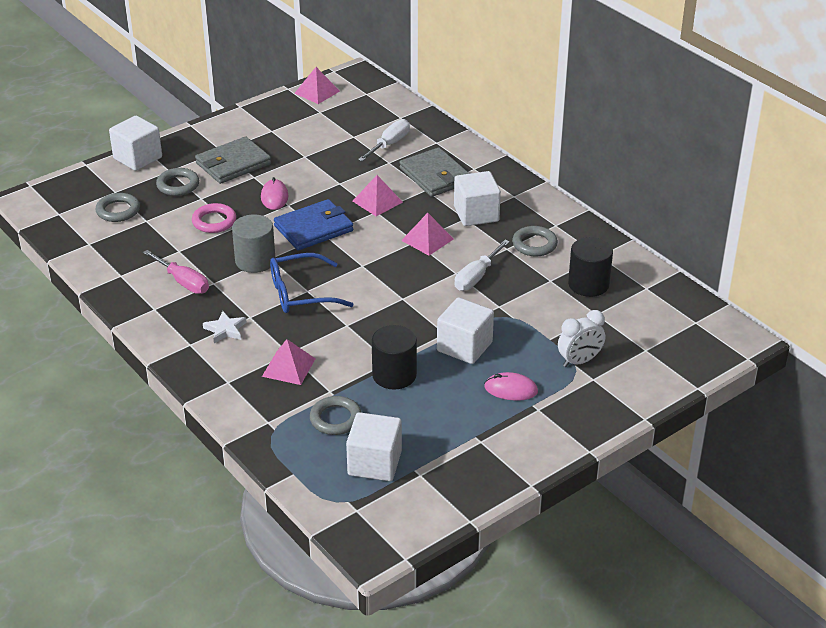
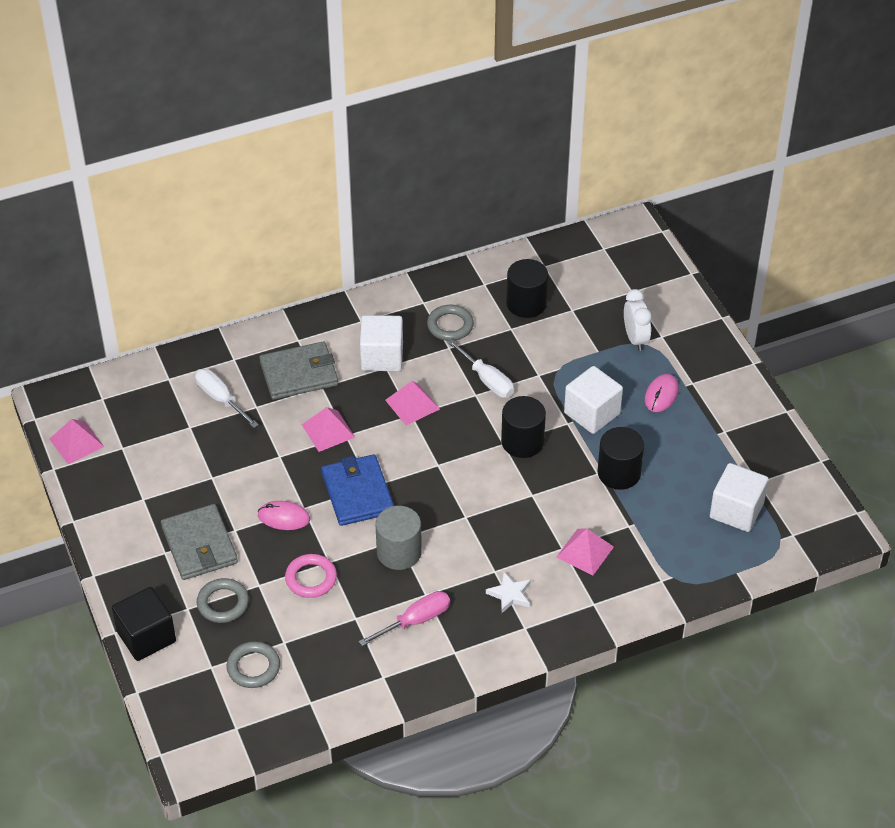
camera: 75 degrees left, 10 degrees up
white cube [109,116,162,171] -> black cube [112,587,176,661]
blue glasses [270,253,354,313] -> none
grey ring [310,396,362,435] -> none
none -> black cylinder [501,396,546,458]

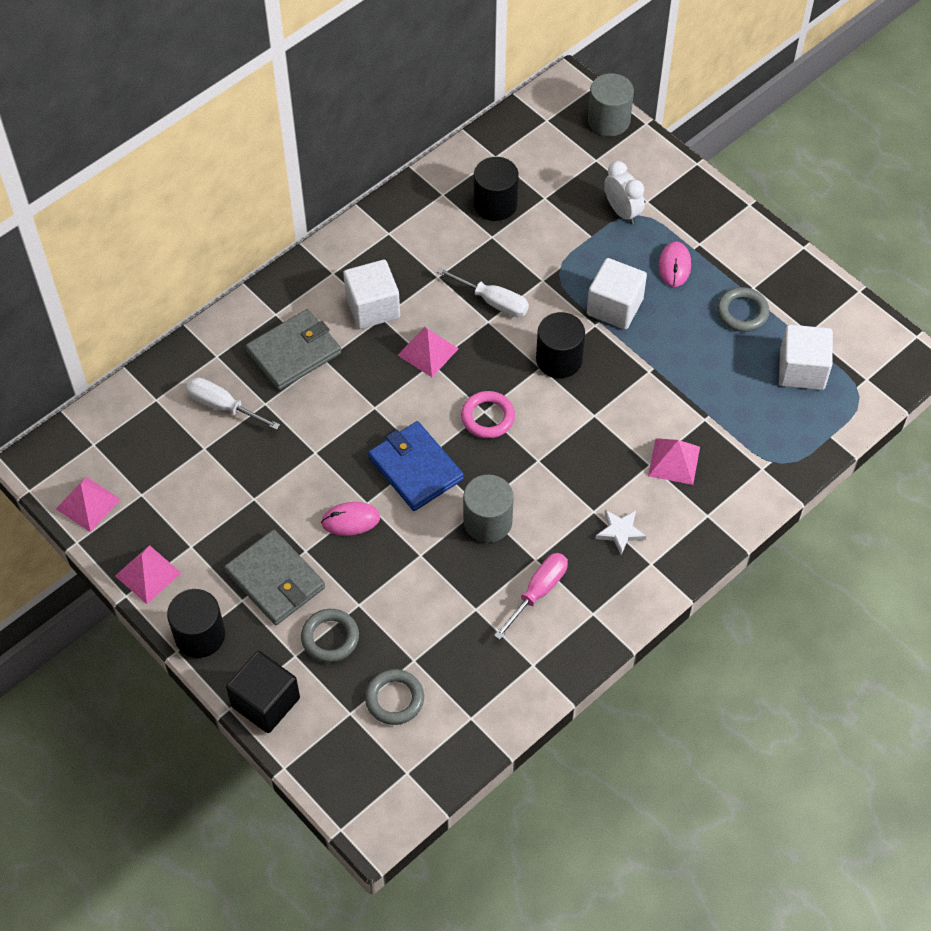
camera: 20 degrees left, 10 degrees up
pink ring [285,554,337,598] -> pink ring moved to [461,391,515,438]
pink pyramid [302,407,355,452] -> pink pyramid moved to [115,545,181,604]
grey ring [427,305,474,341] -> grey ring moved to [717,287,769,332]
black cylinder [597,427,644,490] -> black cylinder moved to [167,589,225,658]
none -> grey cylinder [588,73,634,136]

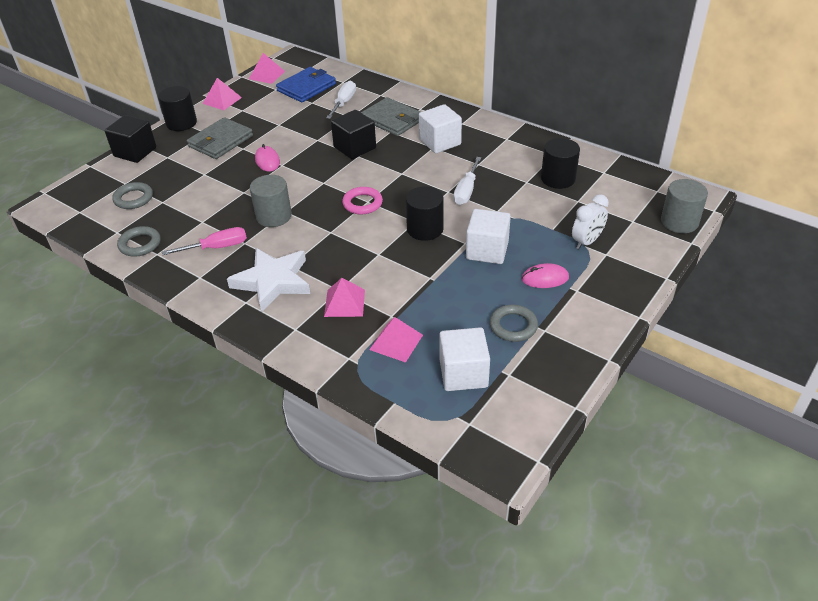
camera: 80 degrees right, 15 degrees down
grey ring [301,609,359,662] -> grey ring moved to [117,226,161,257]
blue wallet [368,421,464,511] -> blue wallet moved to [276,67,336,103]
pink pyramid [398,327,459,377] -> pink pyramid moved to [369,317,423,363]
pink screwdriver [494,553,568,640] -> pink screwdriver turned 45 degrees counterclockwise [162,227,247,255]
white star [596,510,646,555] -> white star [227,248,310,312], size x2.07
none -> black cube [331,110,376,159]

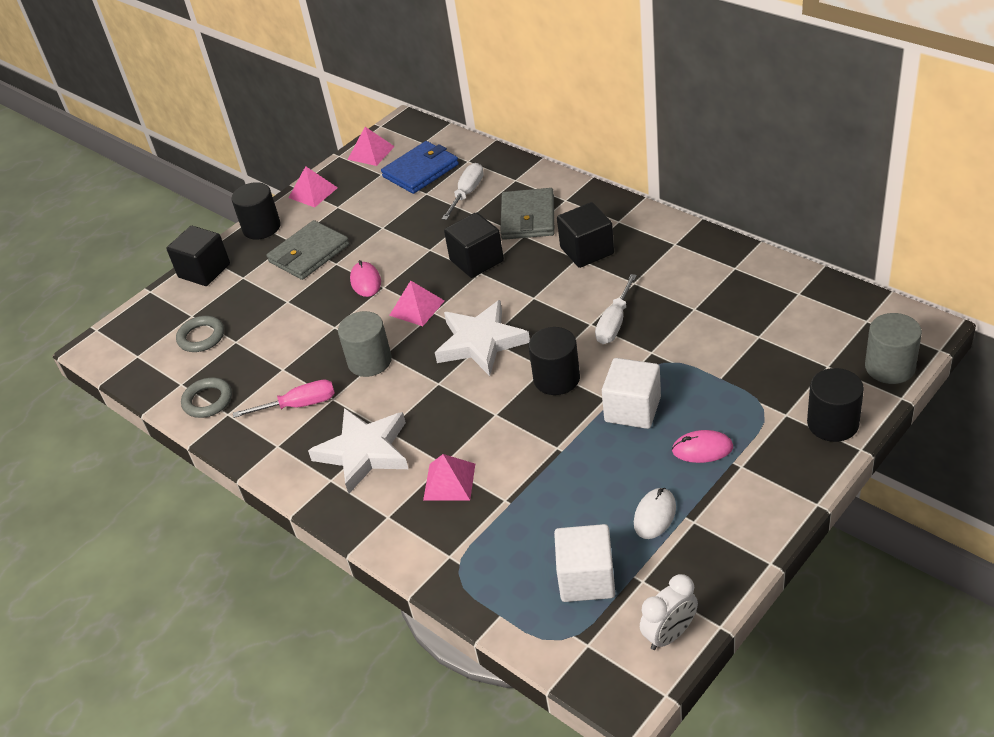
camera: 10 degrees right, 0 degrees up
pink ring [342,187,383,215] -> white star [435,300,530,376]
grey wallet [361,97,420,136] -> grey wallet turned 45 degrees clockwise [500,188,554,240]
pink pyramid [369,317,423,363] -> pink pyramid moved to [389,281,444,326]
white cube [419,104,462,153] -> black cube [557,202,614,268]
grey ring [490,305,538,342] -> white mouse [634,488,676,539]
black cylinder [541,138,580,189] -> black cylinder moved to [807,368,864,442]
white clock [572,194,609,249] -> white clock moved to [640,574,698,650]

